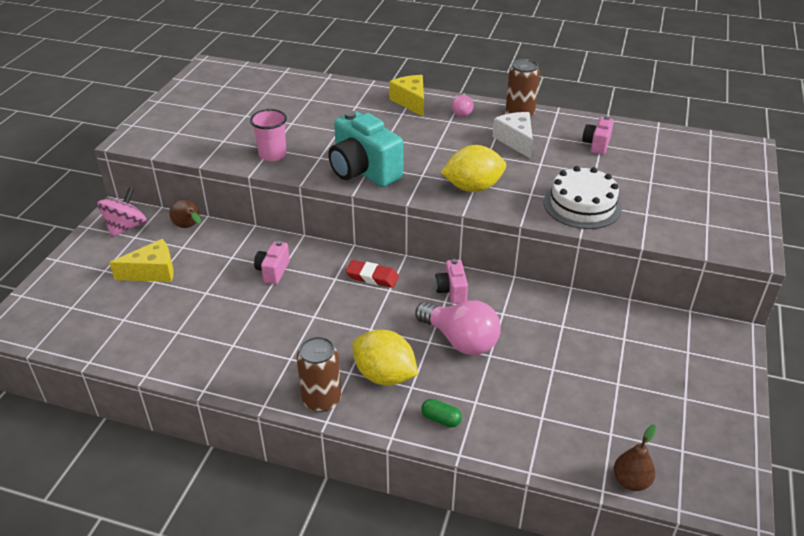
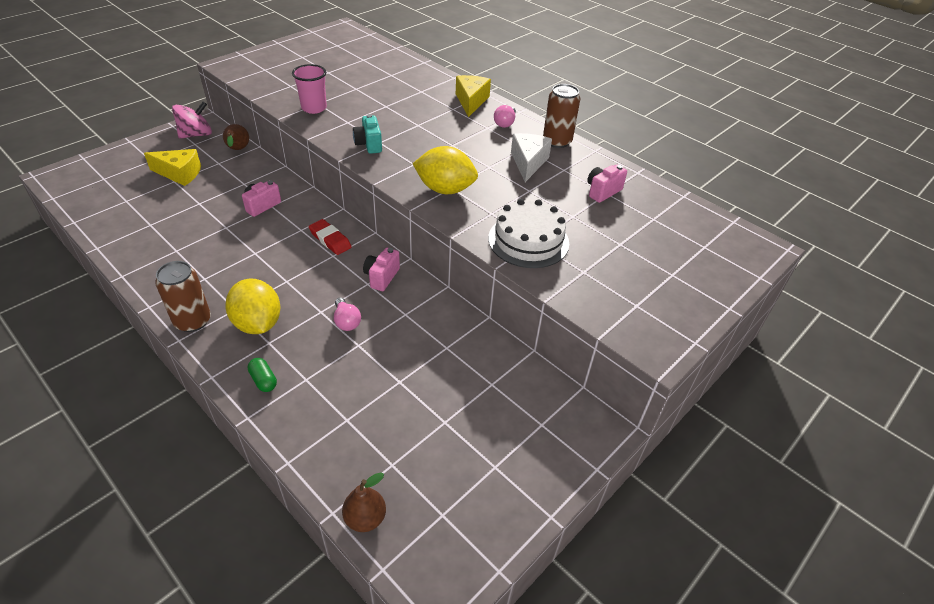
camera: 25 degrees right, 5 degrees up
turquoise camera [328,111,403,187] -> turquoise camera [353,114,382,154], size x0.51
pink light bulb [415,300,501,355] -> pink light bulb [334,297,361,331], size x0.51

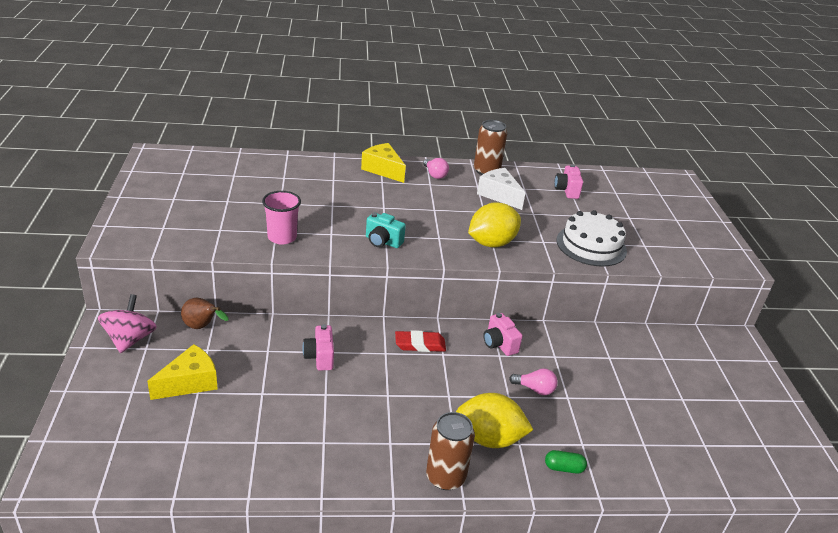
camera: 50 degrees left, 10 degrees down
brown pear [342,473,386,532] -> none

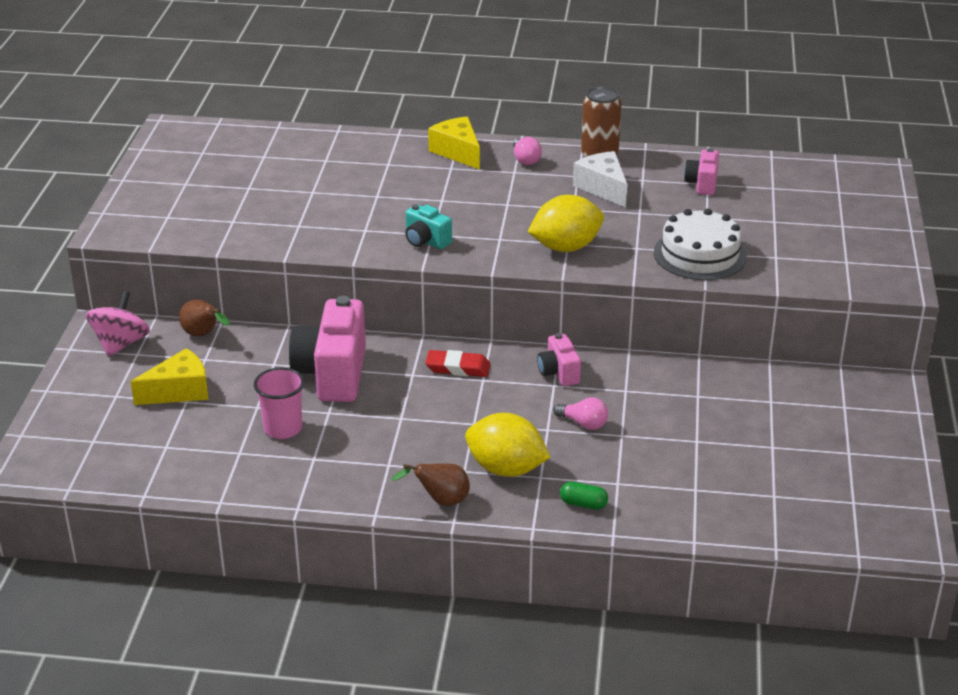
camera: 15 degrees right, 0 degrees up
pink cup [262,191,301,245] -> pink cup moved to [254,367,305,439]
pink camera [302,324,334,371] -> pink camera [289,296,366,402], size x1.98
brown can [426,412,475,490] -> brown pear [391,463,470,506]

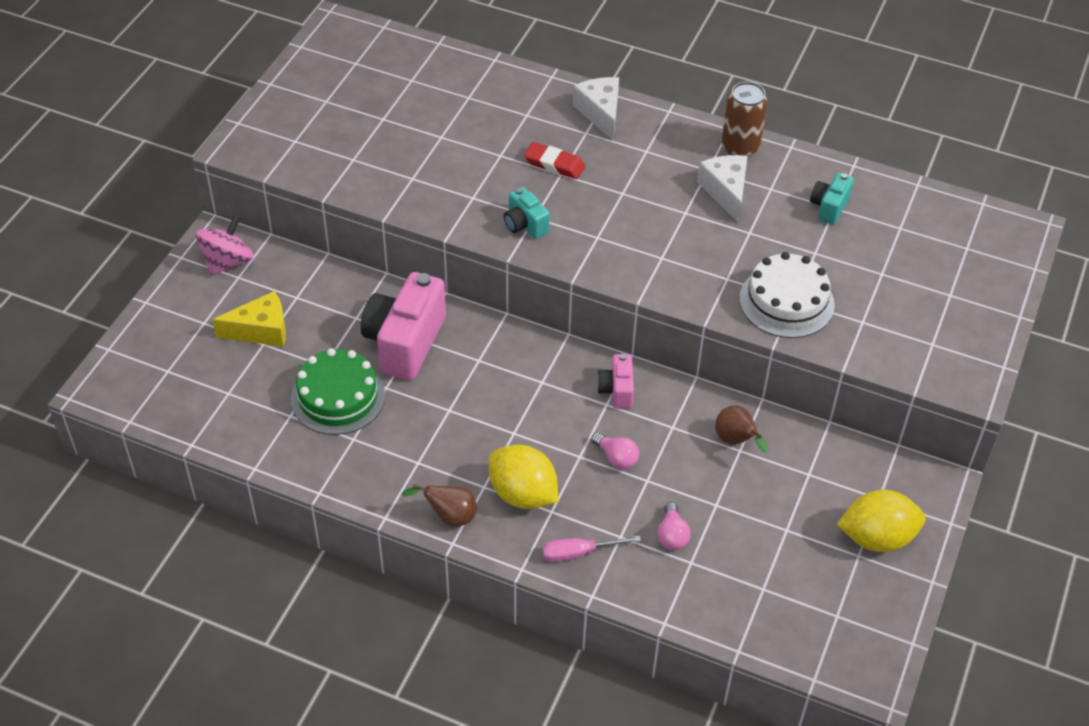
camera: 15 degrees right, 15 degrees up
brown pear [179,299,230,337] -> brown pear moved to [715,405,768,453]
pink cup [254,367,305,439] -> green cake [291,348,385,435]
red eraser [425,350,491,377] -> red eraser moved to [524,142,585,179]
yellow cheese [428,116,480,170] -> white cheese [573,77,619,140]
pink light bulb [513,137,542,165] -> pink light bulb moved to [657,502,691,550]
yellow lemon [528,195,604,252] -> yellow lemon moved to [837,490,926,552]
green capsule [560,482,608,510] -> pink screwdriver [542,536,641,562]
pink camera [684,148,719,195] -> turquoise camera [810,172,854,225]

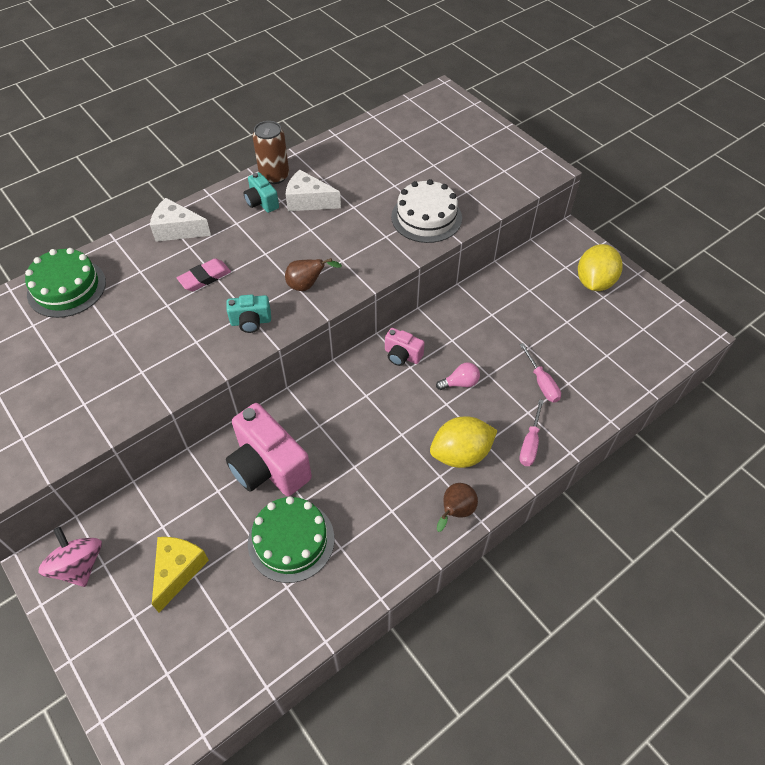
camera: 60 degrees left, 5 degrees up
red eraser [524,142,585,179] -> pink eraser [177,258,231,291]
pink light bulb [657,502,691,550] -> pink screwdriver [520,343,561,402]
brown pear [715,405,768,453] -> brown pear moved to [285,258,342,291]
turquoise camera [810,172,854,225] -> turquoise camera moved to [244,172,279,213]
none -> green cake [25,248,106,318]

